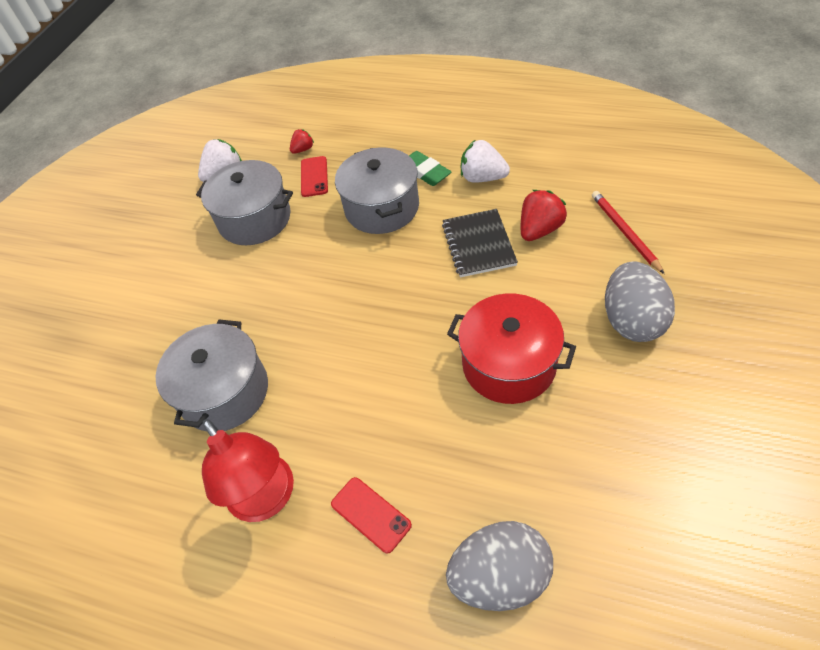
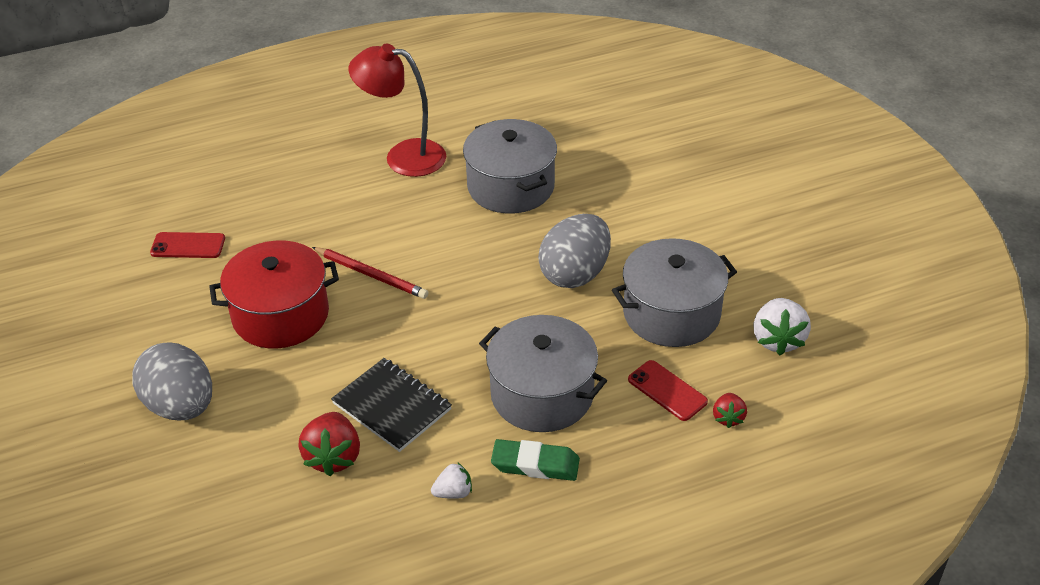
camera: 135 degrees right, 10 degrees down
red phone [331,477,412,553] -> red phone moved to [150,232,225,258]
grey egg [446,521,553,611] -> grey egg moved to [538,214,611,288]
white strawberry [461,140,510,183] -> white strawberry [431,462,472,499], size x0.57
red pencil [592,191,664,274] -> red pencil moved to [312,247,428,299]

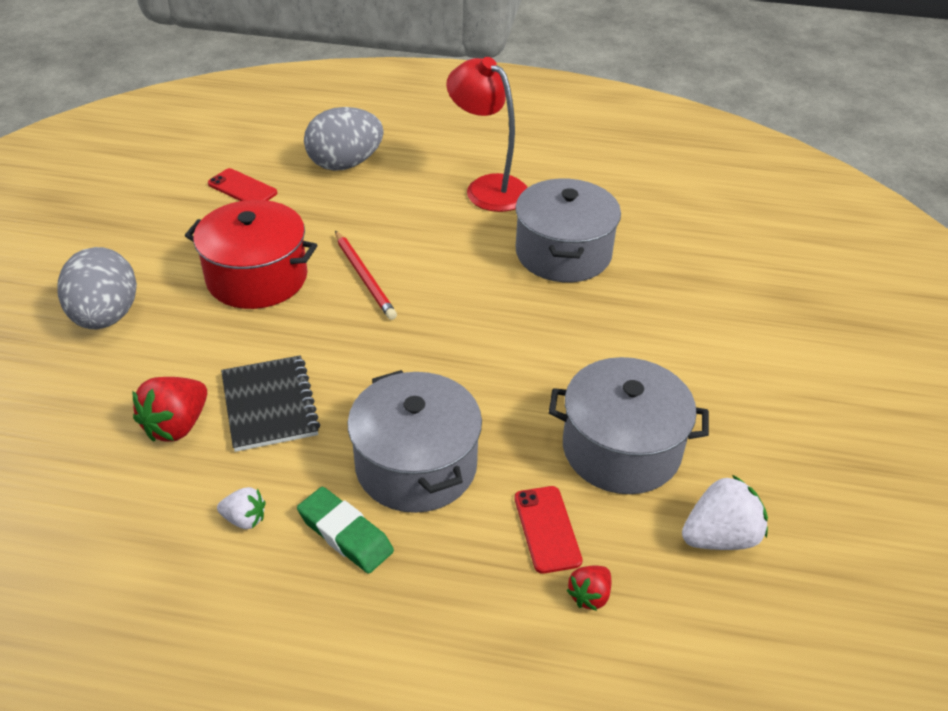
camera: 30 degrees right, 0 degrees up
grey egg [538,214,611,288] -> grey egg moved to [304,107,384,171]
white strawberry [753,298,811,355] -> white strawberry turned 150 degrees counterclockwise [682,475,768,550]

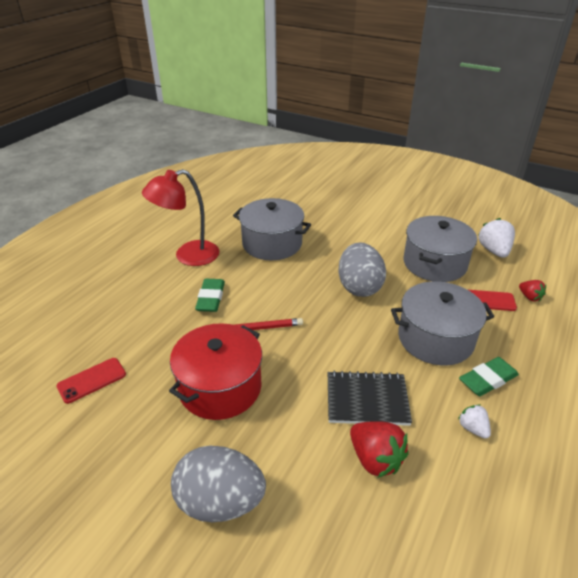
camera: 70 degrees left, 5 degrees down
white strawberry [217,487,265,529] -> white strawberry turned 60 degrees counterclockwise [458,404,491,439]
grey egg [304,107,384,171] -> grey egg moved to [338,243,386,297]
none -> green eraser [195,279,225,312]

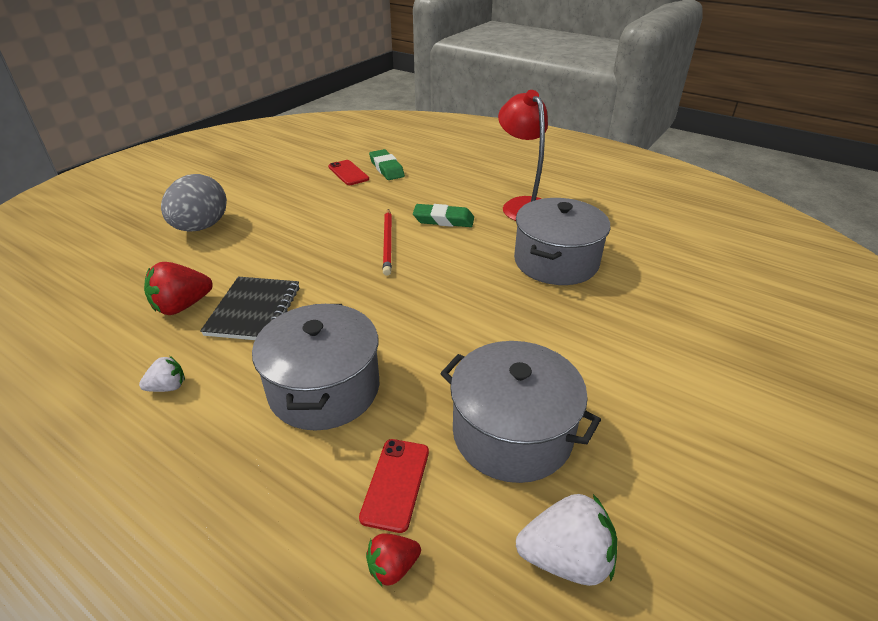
camera: 95 degrees right, 0 degrees up
red pot [169,323,262,420] -> none
grey egg [338,243,386,297] -> none
green eraser [459,357,519,396] -> green eraser moved to [369,149,405,180]

